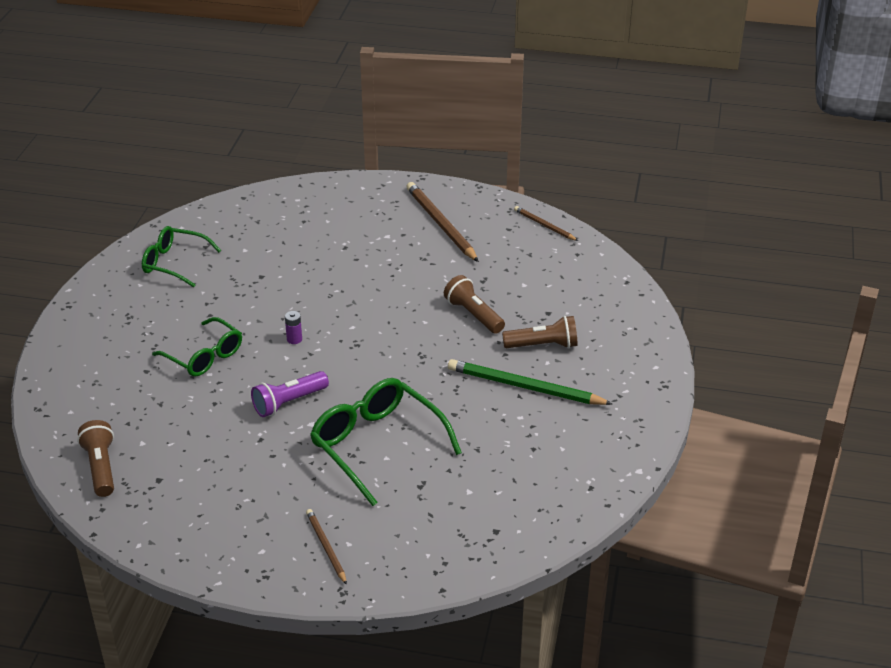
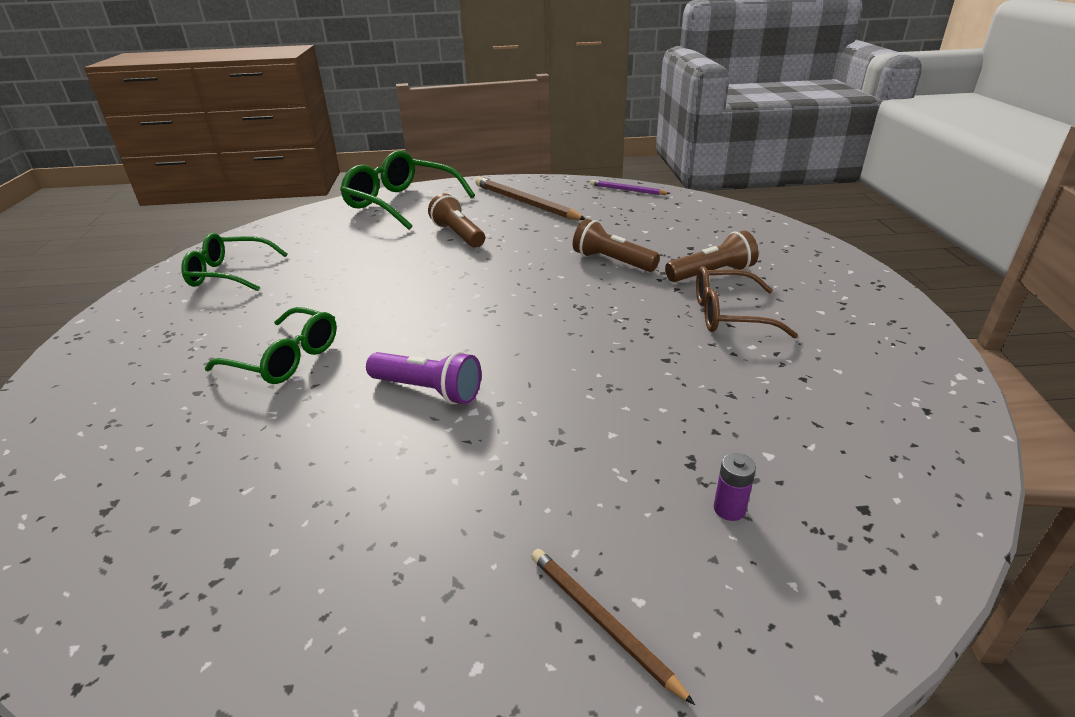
camera: 15 degrees left, 5 degrees down
brown flashlight [77,420,114,497] -> brown flashlight moved to [428,193,485,247]
purple flashlight [251,371,329,417] -> purple flashlight turned 105 degrees counterclockwise [366,351,481,404]
purple battery [285,311,302,344] -> purple battery moved to [714,453,756,521]
green glasses [310,378,462,506] -> green glasses moved to [340,150,475,230]
green pencil [448,359,612,405] -> brown glasses [696,266,798,338]
brown pencil [514,206,578,241] -> purple pencil [591,180,671,195]

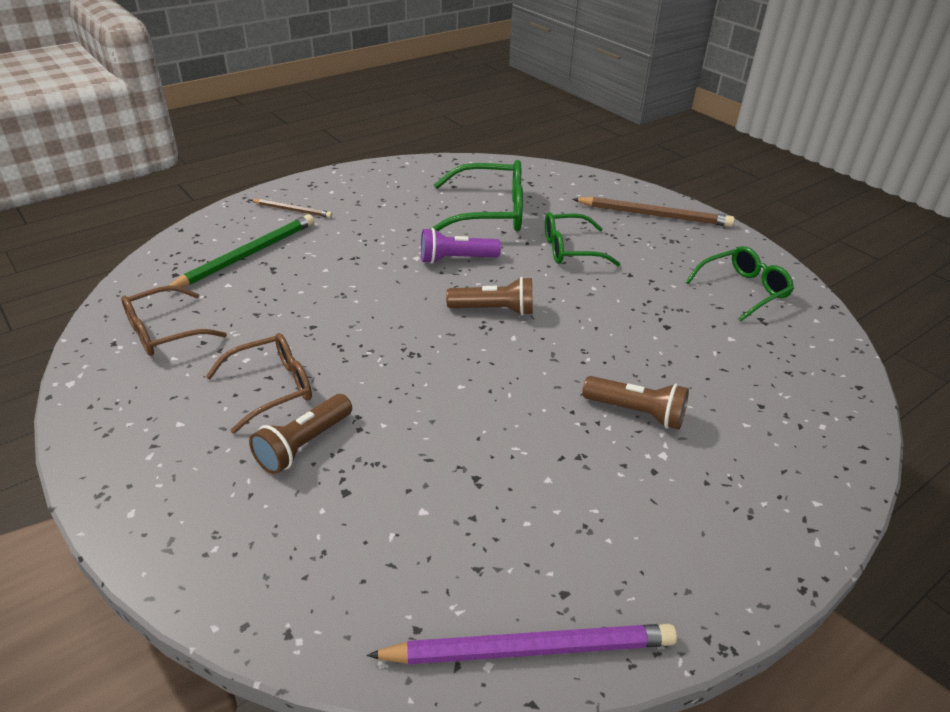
camera: 145 degrees right, 5 degrees up
green glasses [340,150,475,230] -> green glasses moved to [430,160,523,231]
brown pencil [475,177,586,220] -> brown pencil moved to [573,197,735,227]
brown flashlight [573,219,660,272] -> brown flashlight moved to [446,277,533,316]
purple pencil [591,180,671,195] -> purple pencil [366,624,677,664], size x1.81
purple battery [714,453,756,521] -> green pencil [169,214,314,287]
none -> brown glasses [121,286,227,356]

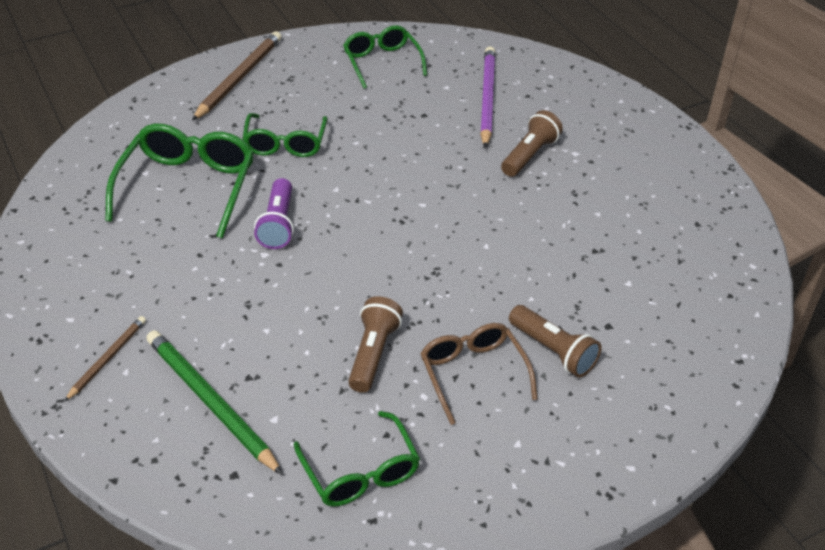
camera: 80 degrees left, 5 degrees up
brown glasses [121,286,227,356] -> green glasses [294,411,420,506]
purple pencil [366,624,677,664] -> purple pencil moved to [480,46,495,148]
brown flashlight [446,277,533,316] -> brown flashlight moved to [348,296,403,393]

